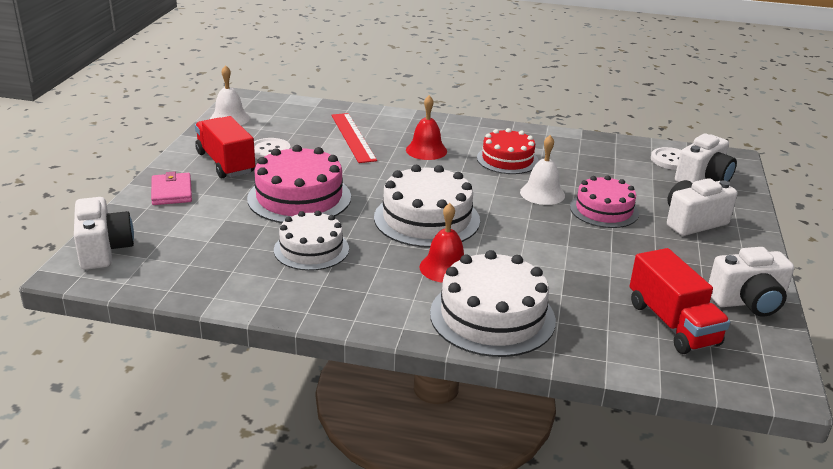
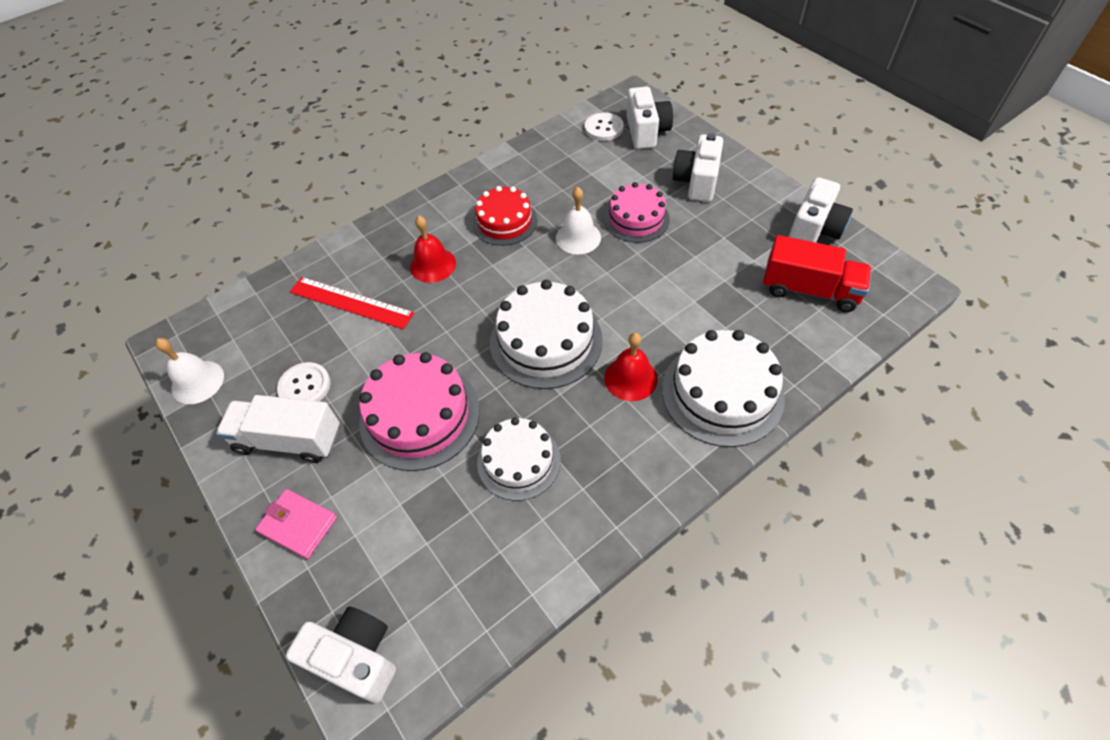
camera: 45 degrees left, 25 degrees up
red truck [195,116,255,178] -> white truck [216,395,340,463]

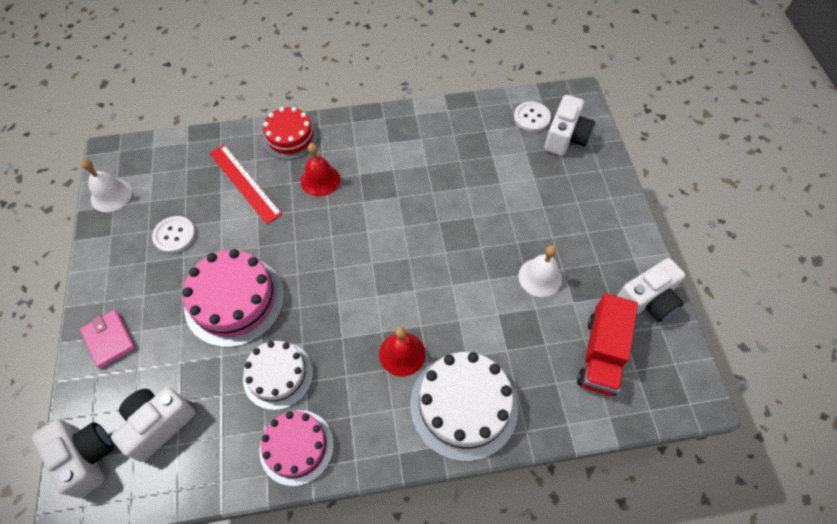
camera: 25 degrees right, 5 degrees up
white truck [216,395,340,463] -> none
red cake [472,186,537,246] -> red cake moved to [262,107,318,160]
white cake [490,280,603,389] -> none
white bell [556,187,601,254] -> white bell moved to [518,245,562,297]
pink cake [604,182,670,243] -> pink cake moved to [260,410,334,486]
white camera [673,133,723,202] -> white camera moved to [111,387,195,462]
red truck [763,235,872,312] -> red truck turned 60 degrees clockwise [577,293,638,396]

